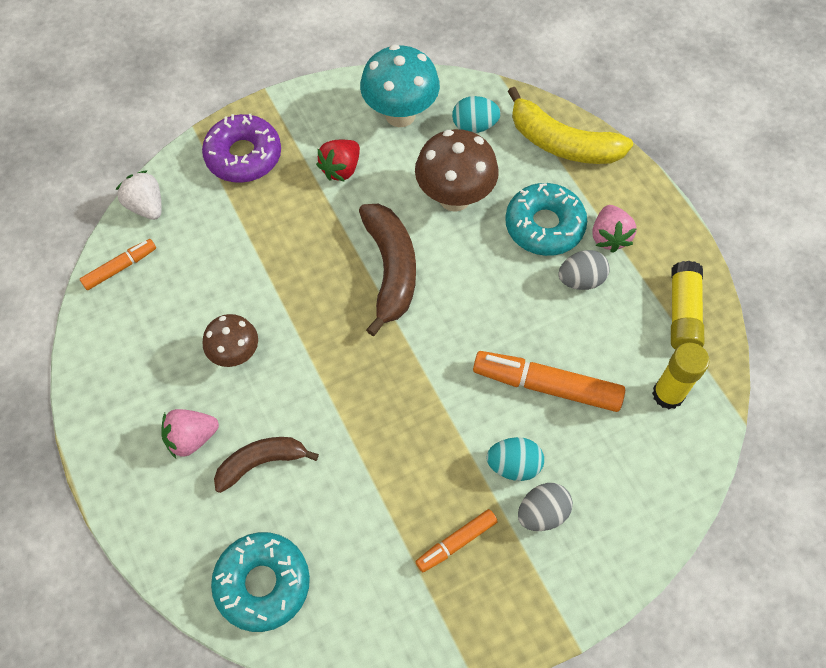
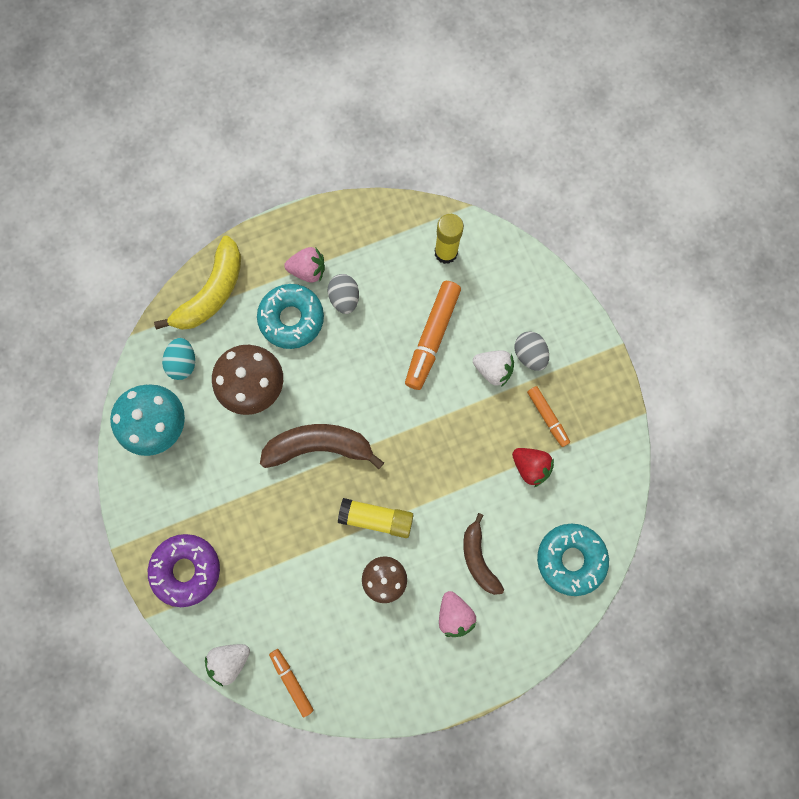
camera: 85 degrees left, 15 degrees up
red strawberry [316,140,360,182] -> red strawberry moved to [512,448,554,487]
turquoise egg [487,437,544,481] -> white strawberry [473,350,514,387]
yellow glue stick [671,261,704,349] -> yellow glue stick moved to [338,498,413,538]

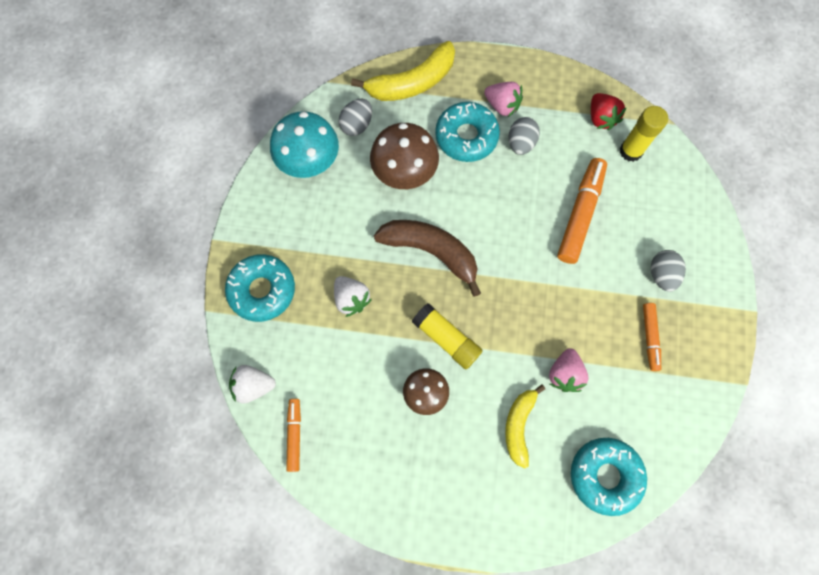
camera: 30 degrees right, 5 degrees down
purple donut [148,534,220,607] -> turquoise donut [225,254,295,322]
turquoise egg [162,338,195,380] -> grey egg [338,99,372,136]
orange marker [405,281,461,390] -> orange marker turned 150 degrees clockwise [557,158,607,264]
pink strawberry [439,591,476,637] -> pink strawberry moved to [549,348,589,392]
brown banana [463,513,504,595] -> yellow banana [505,384,545,468]
white strawberry [473,350,514,387] -> white strawberry moved to [334,276,372,317]
red strawberry [512,448,554,487] -> red strawberry moved to [591,93,627,130]

